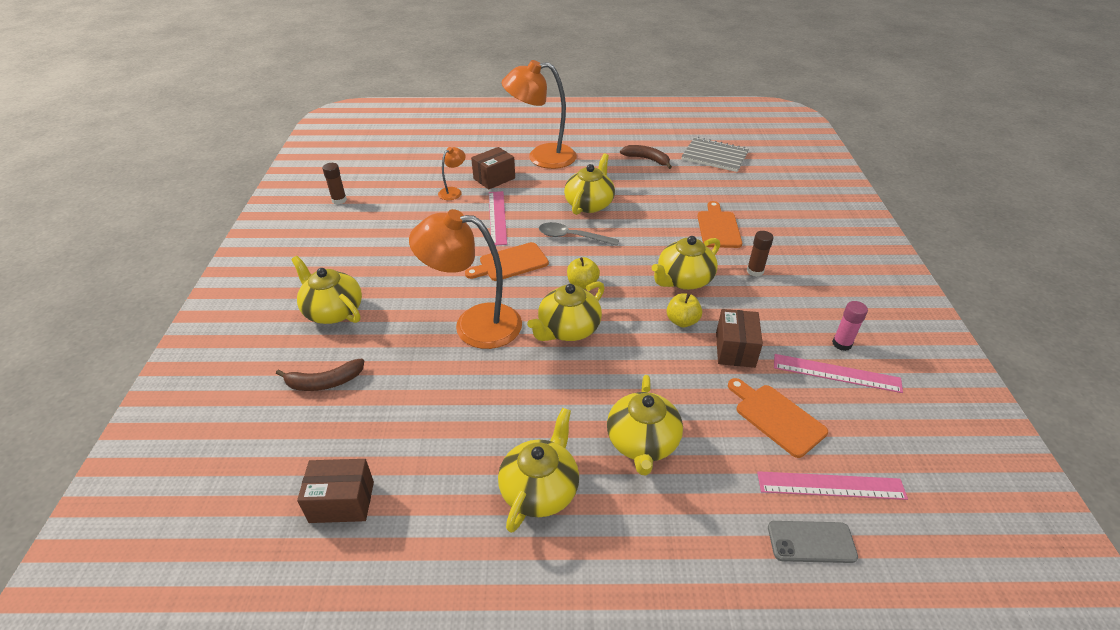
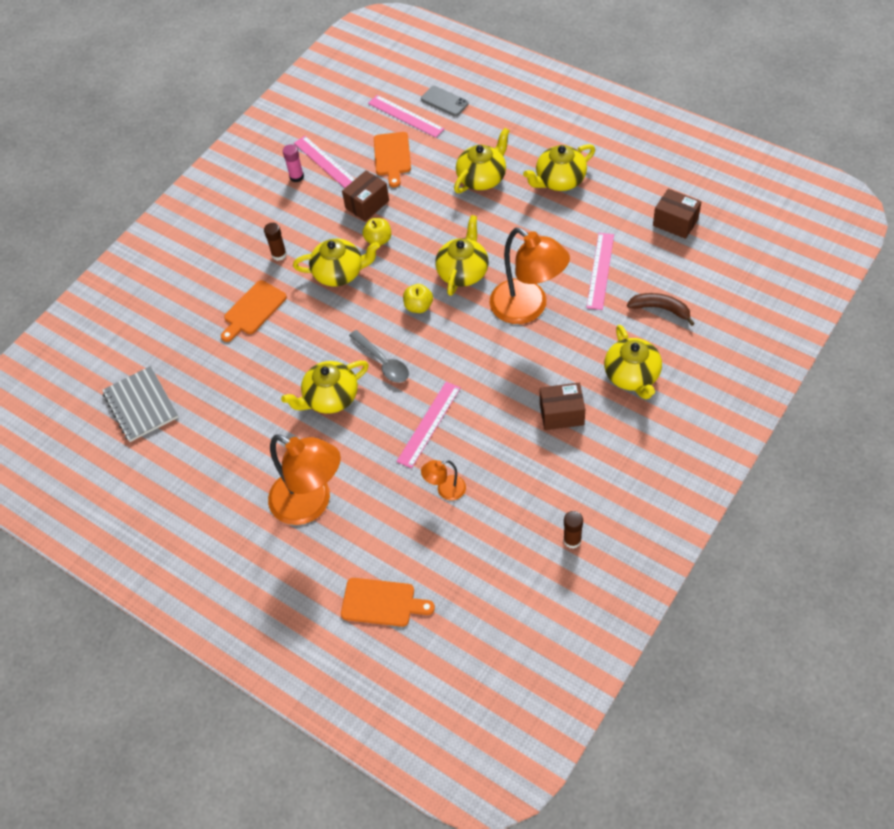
camera: 140 degrees left, 15 degrees up
orange cutting board [465,242,549,281] -> orange cutting board moved to [341,578,435,627]
brown box [471,147,515,190] -> brown box moved to [540,383,585,430]
yellow teapot [527,281,605,341] -> yellow teapot turned 60 degrees counterclockwise [435,215,489,296]
brown banana [620,145,672,169] -> none
none -> pink ruler [586,233,614,310]

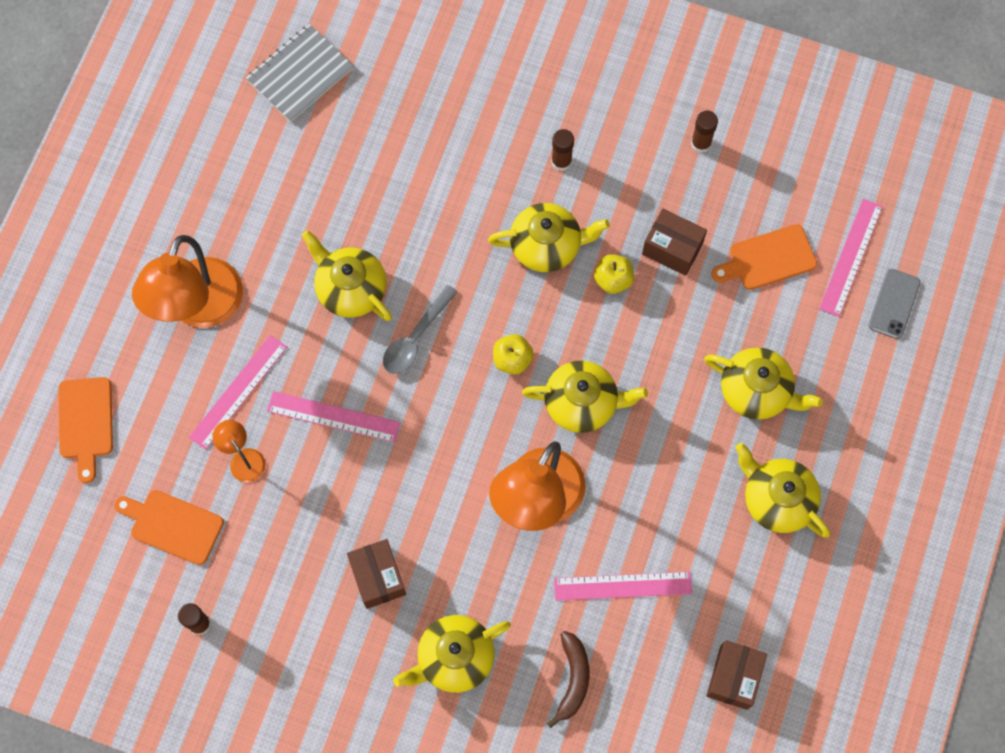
camera: 70 degrees right, 15 degrees up
orange cutting board [221,280,287,342] -> orange cutting board moved to [114,490,224,565]
pink glue stick [283,144,304,182] -> brown glue stick [691,111,718,153]
yellow teapot [293,239,380,287] -> yellow teapot turned 75 degrees counterclockwise [488,203,610,272]
pink ruler [294,136,355,188] -> pink ruler moved to [189,335,287,450]

